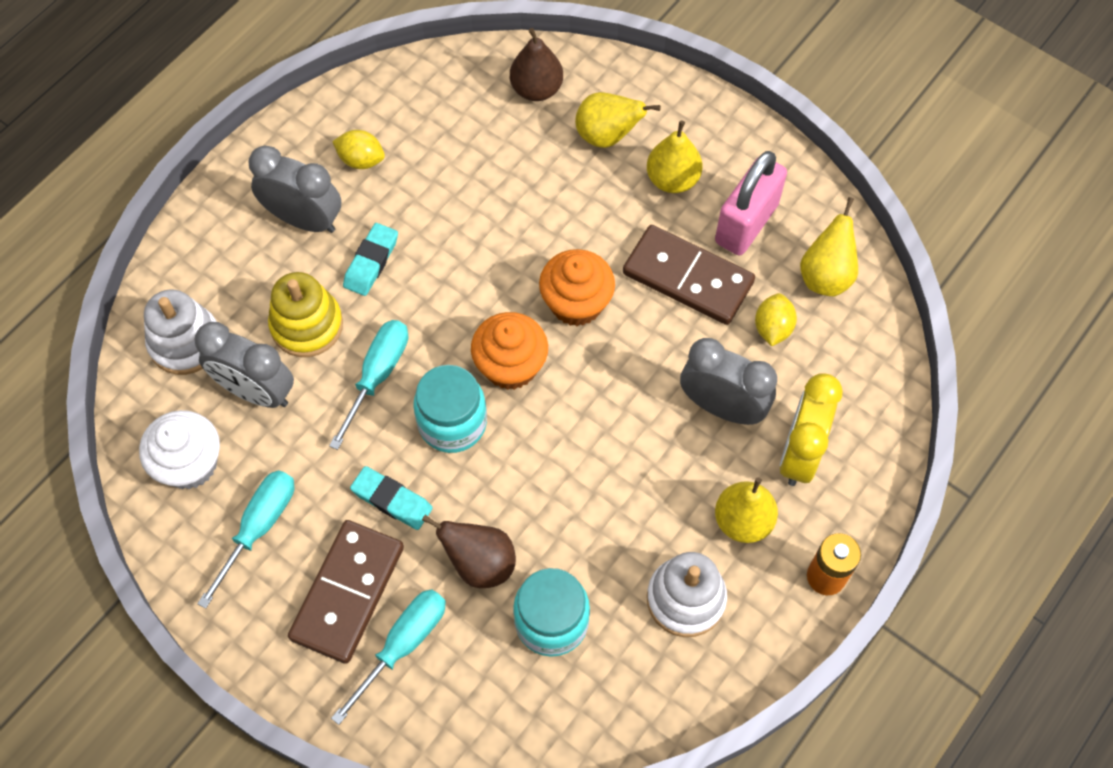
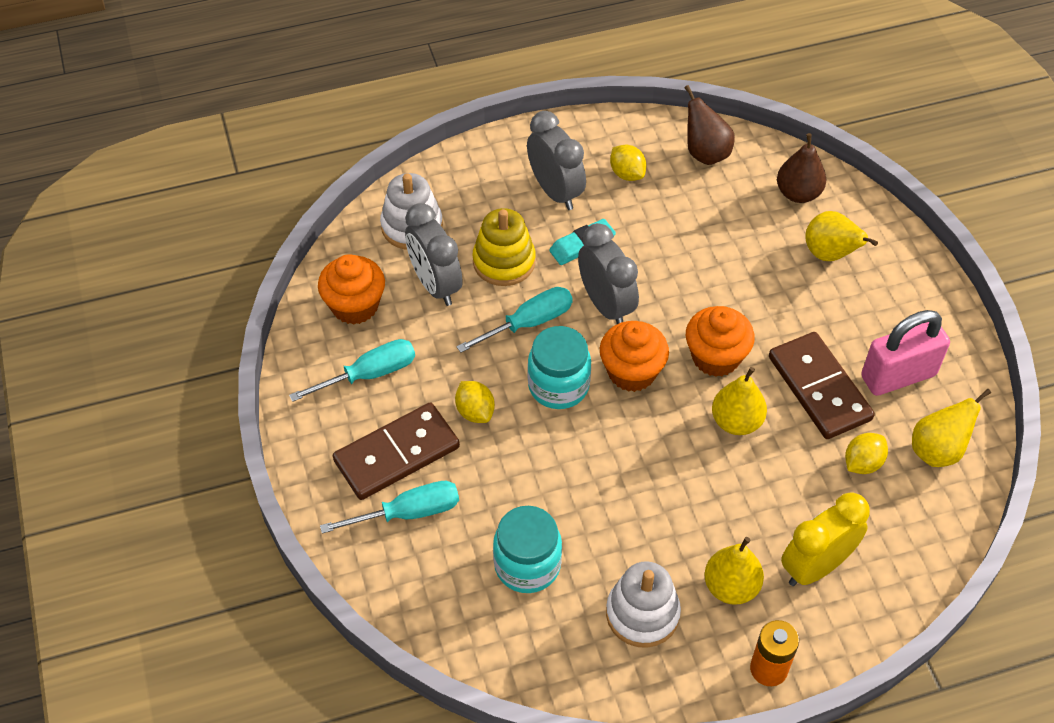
camera: 35 degrees right, 10 degrees down
white cupcake [139,410,220,489] -> orange cupcake [318,254,385,325]
turquoise eraser [350,466,433,530] -> yellow lemon [455,381,495,423]
brown pear [422,515,516,588] -> brown pear moved to [685,85,735,165]
yellow pear [647,120,702,193] -> yellow pear moved to [712,367,767,435]
grey clock [680,338,777,425] -> grey clock moved to [578,223,639,324]

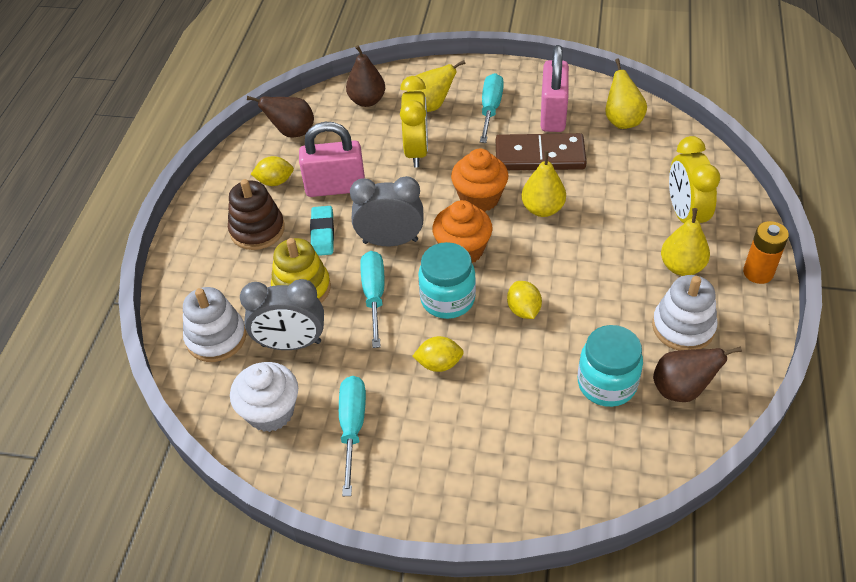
camera: 60 degrees left, 5 degrees down
orange cupcake [318,254,385,325] -> white cupcake [230,362,298,432]
turquoise screwdriver [320,481,459,534] -> turquoise screwdriver moved to [480,73,504,143]
brown domino [333,402,460,500] -> none
grey clock [527,111,586,210] -> brown stacking toy [228,179,285,250]
yellow lemon [845,433,888,474] -> yellow lemon moved to [507,281,542,319]
none -> pink padlock [299,122,365,197]
none -> yellow clock [400,76,428,168]
none -> brown pear [653,346,742,402]

